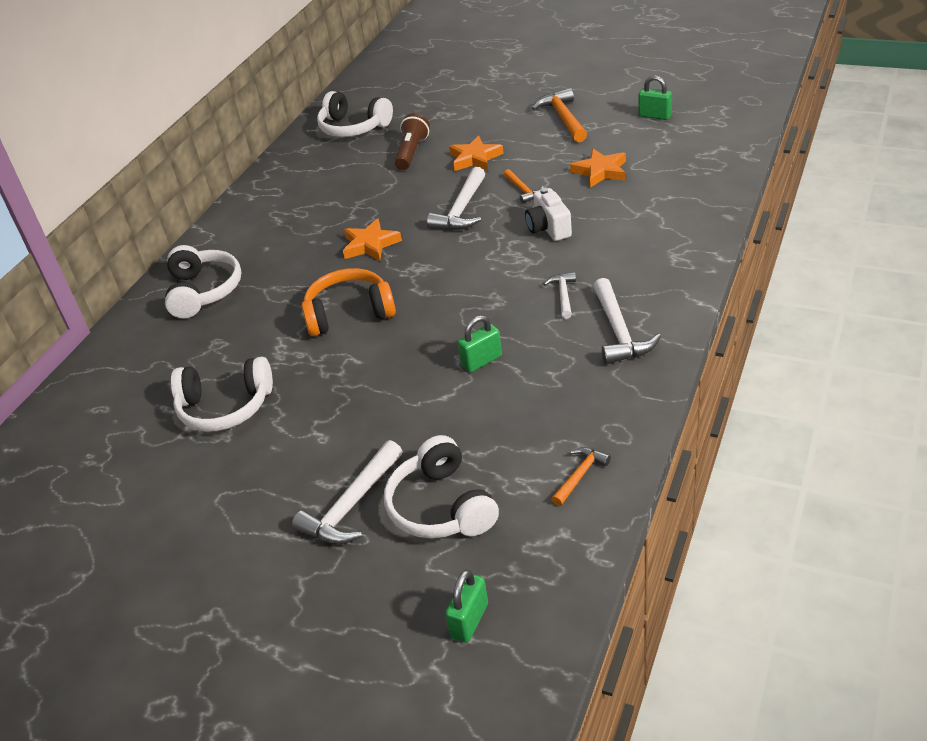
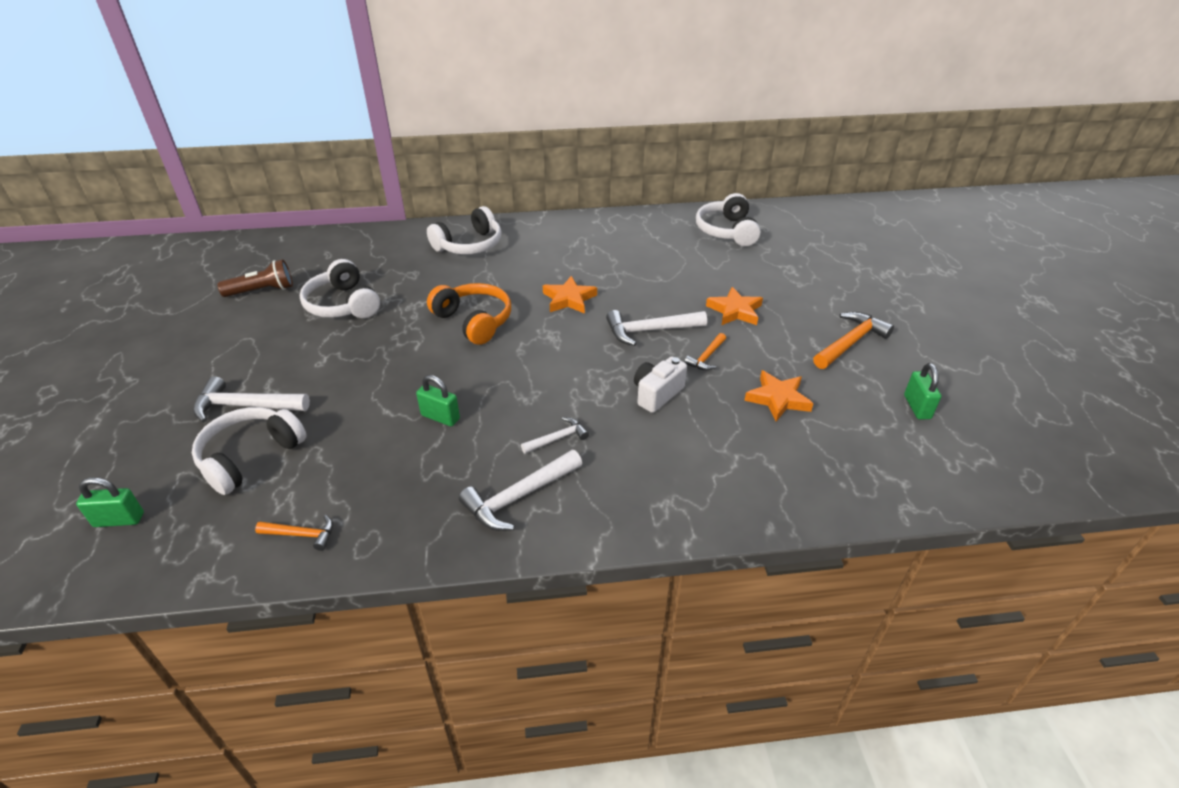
camera: 55 degrees right, 0 degrees up
brown flashlight [394,113,430,170] -> brown flashlight moved to [217,259,293,297]

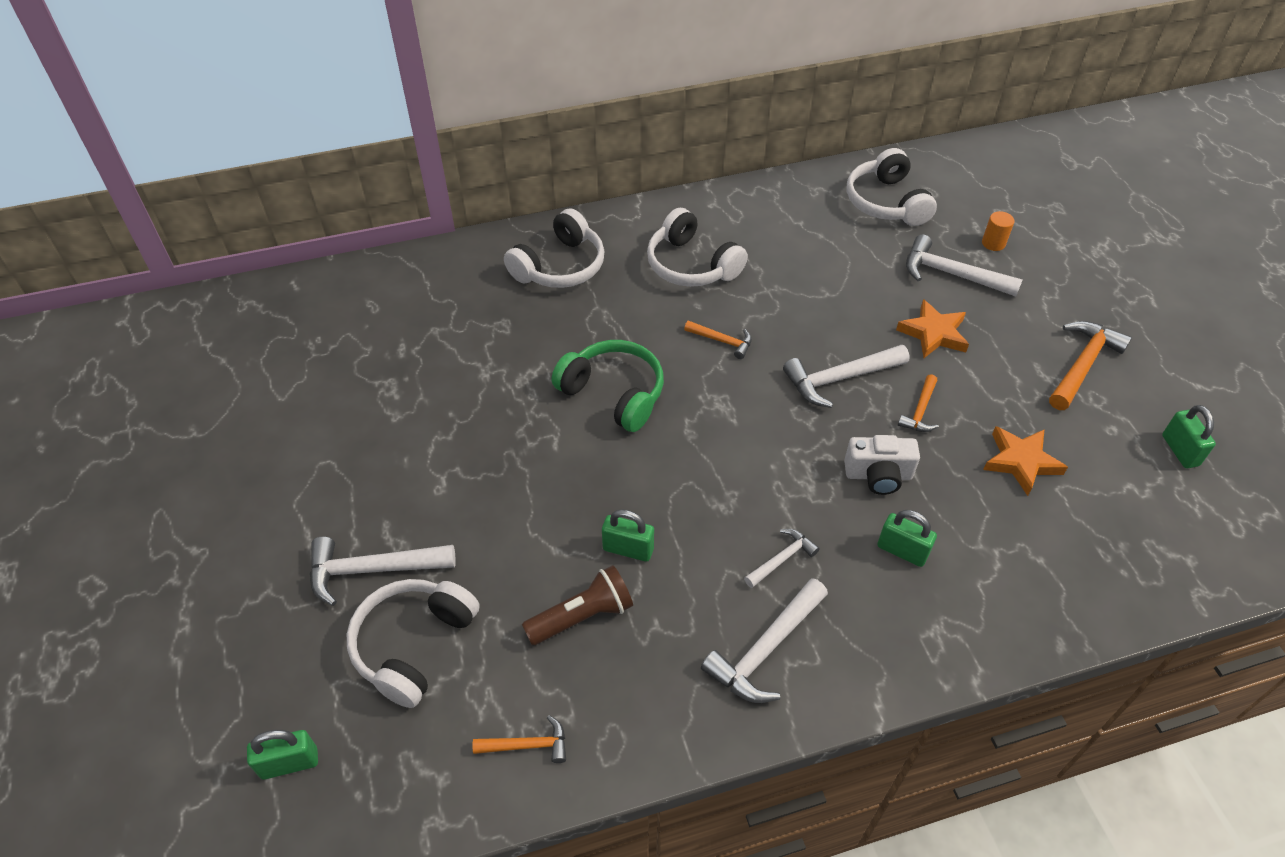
camera: 10 degrees left, 10 degrees up
brown flashlight [217,259,293,297] -> brown flashlight moved to [522,565,633,645]
white headphones [300,259,380,318] -> white headphones moved to [647,208,748,287]
orange headphones [427,283,511,345] -> green headphones [552,340,664,432]
orange star [543,276,597,314] -> orange hammer [684,320,752,359]
white camera [634,356,687,413] -> white camera turned 120 degrees counterclockwise [844,435,920,495]
none -> green padlock [877,510,937,567]
none -> white hammer [906,235,1023,297]
none -> orange cylinder [982,211,1015,251]

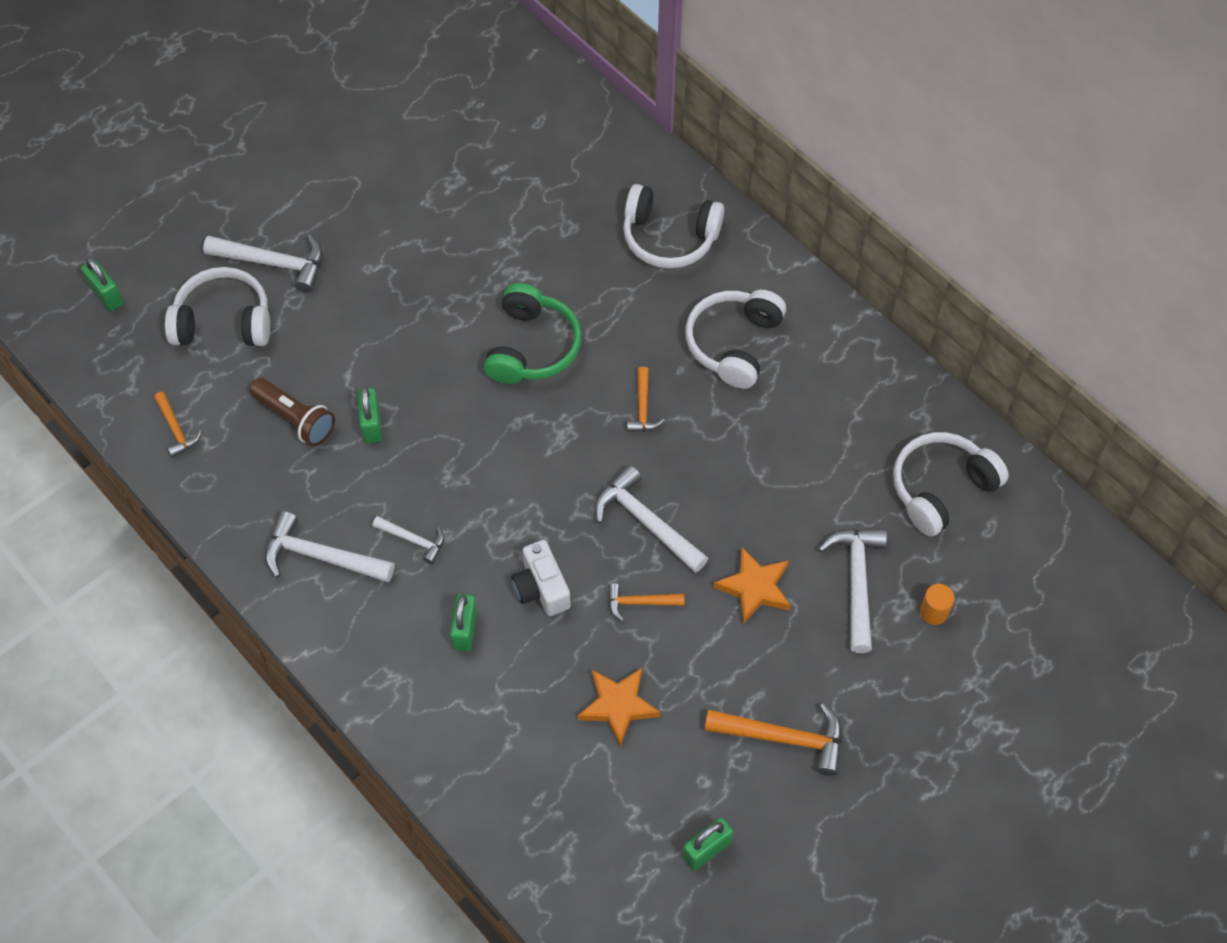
camera: 65 degrees right, 10 degrees up
white hammer [310,537,456,606] -> white hammer turned 135 degrees clockwise [203,235,323,293]

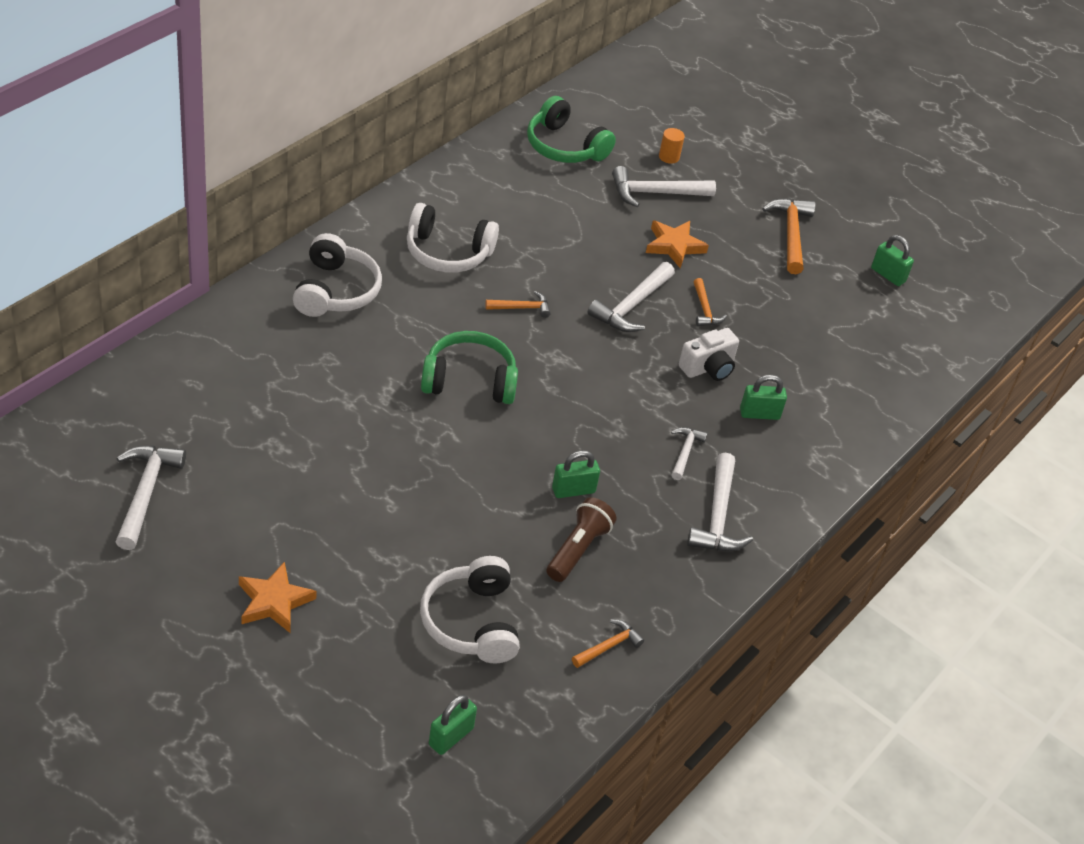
camera: 105 degrees left, 15 degrees down
white hammer [203,235,323,293] -> white hammer moved to [116,446,186,550]
orange star [578,668,660,746] -> orange star moved to [239,561,317,633]
white headphones [893,432,1009,537] -> green headphones [527,96,616,163]

